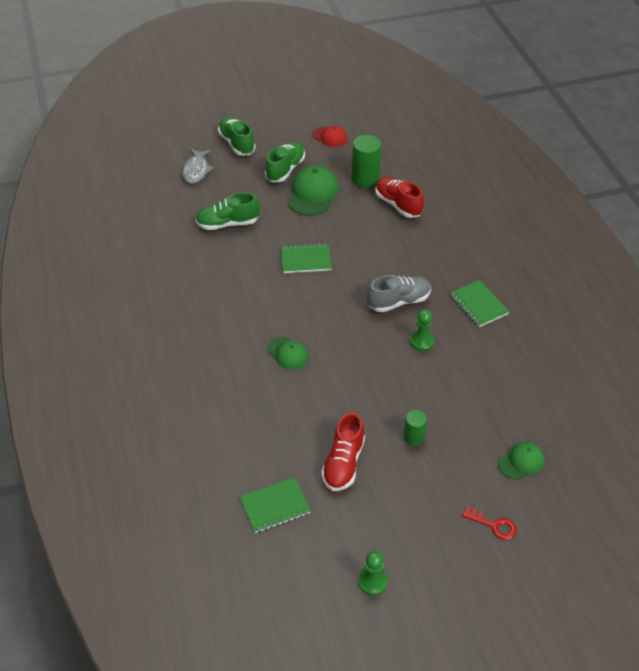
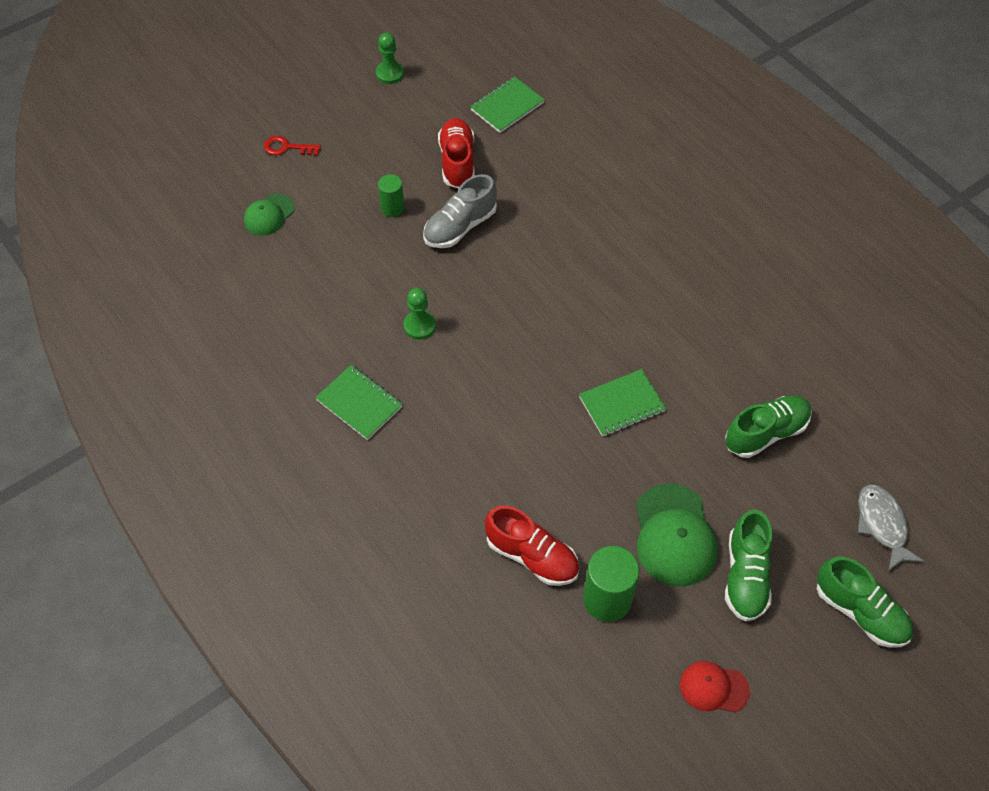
camera: 160 degrees right, 10 degrees up
green cap [267,337,308,369] -> none
grey shoe [367,275,431,312] -> grey shoe moved to [423,174,497,248]

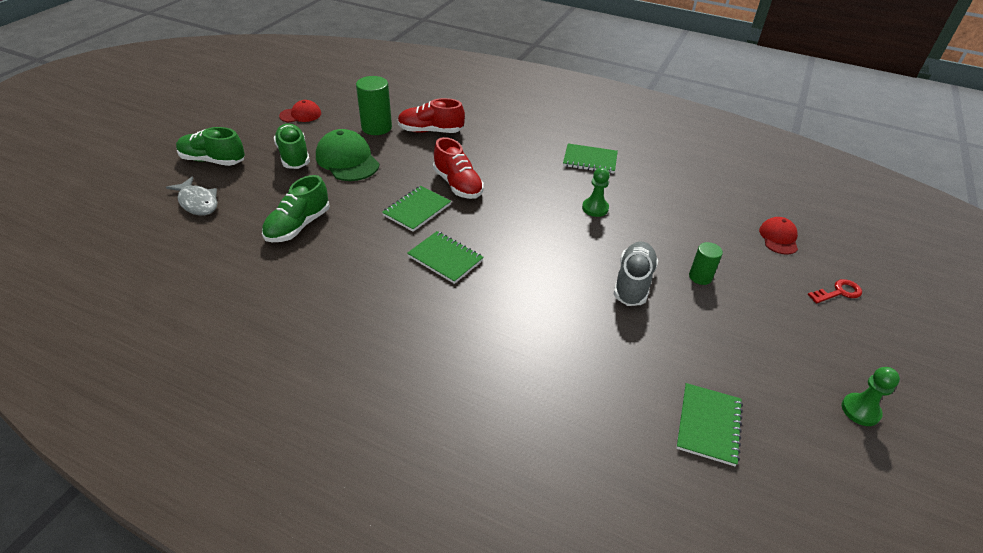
camera: 150 degrees right, 15 degrees down
green cap [244,194,295,236] -> red cap [759,217,798,255]
red shoe [438,118,475,188] -> red shoe moved to [433,137,484,199]
none -> green notebook [407,231,484,284]

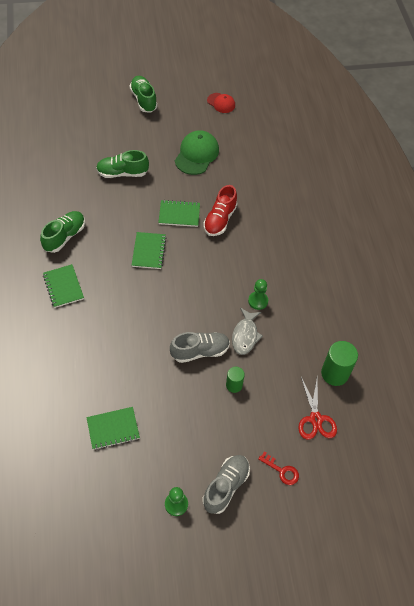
camera: 55 degrees right, 15 degrees up
grey fish [166,176,218,215] -> grey fish moved to [232,308,263,355]
green shoe [274,123,310,169] -> green shoe moved to [40,211,85,253]
green cylinder [356,76,392,135] -> green cylinder moved to [321,341,358,386]
red shoe [398,98,465,133] -> none
green notebook [563,143,618,174] -> green notebook moved to [43,264,84,308]
red cap [759,217,798,255] -> red scissors [298,377,337,440]
none -> grey shoe [203,455,250,514]

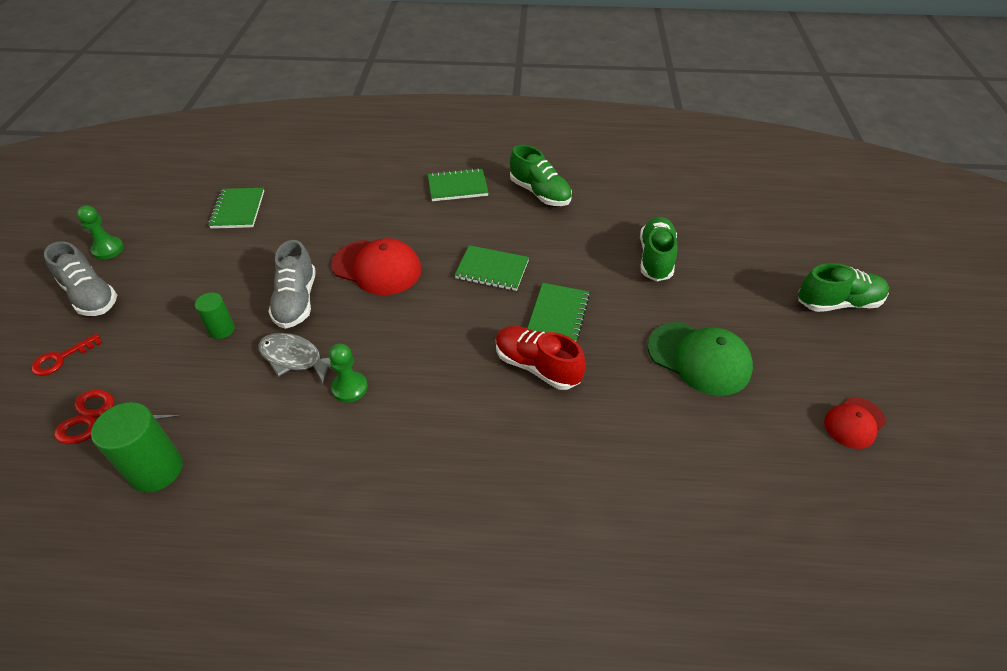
camera: 105 degrees right, 10 degrees down
none -> red cap [331,238,422,295]

